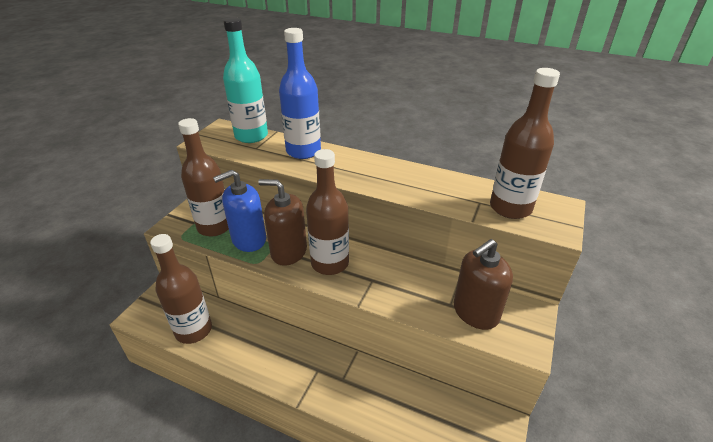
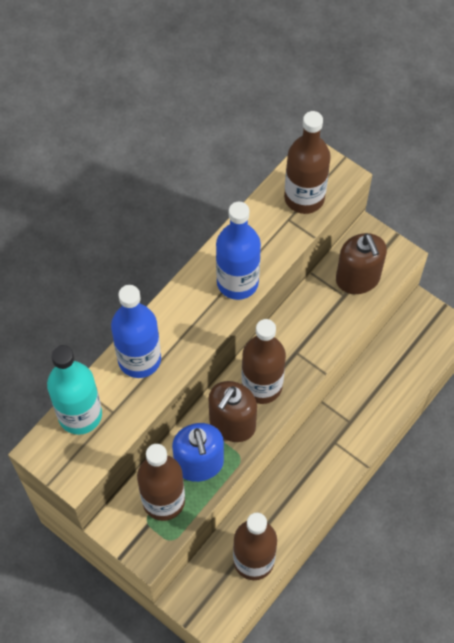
camera: 75 degrees left, 25 degrees up
none -> blue bottle [216,202,261,300]

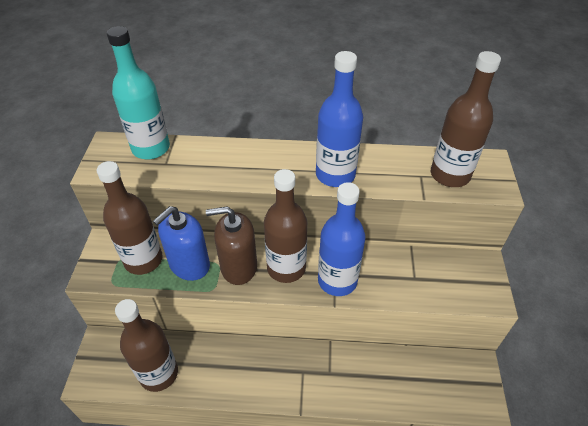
camera: 55 degrees right, 15 degrees down
blue bottle [111,285,161,378] -> blue bottle moved to [318,182,366,296]
brown soap dispenser [336,233,387,294] -> none

